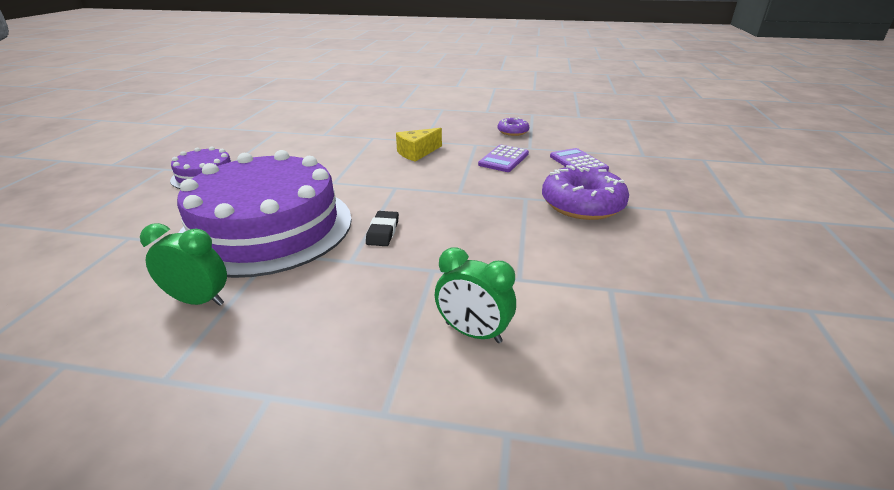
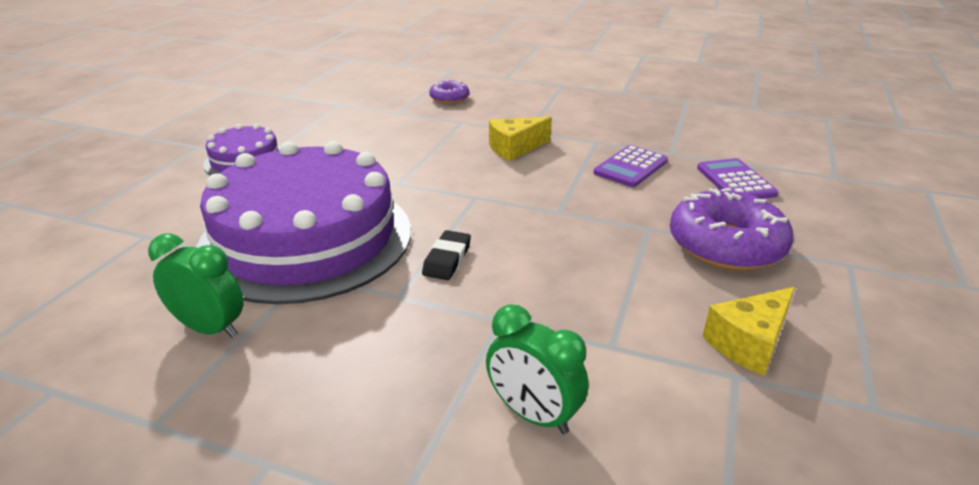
camera: 10 degrees right, 0 degrees up
purple donut [498,117,529,136] -> purple donut moved to [429,80,469,104]
none -> yellow cheese [702,287,795,376]

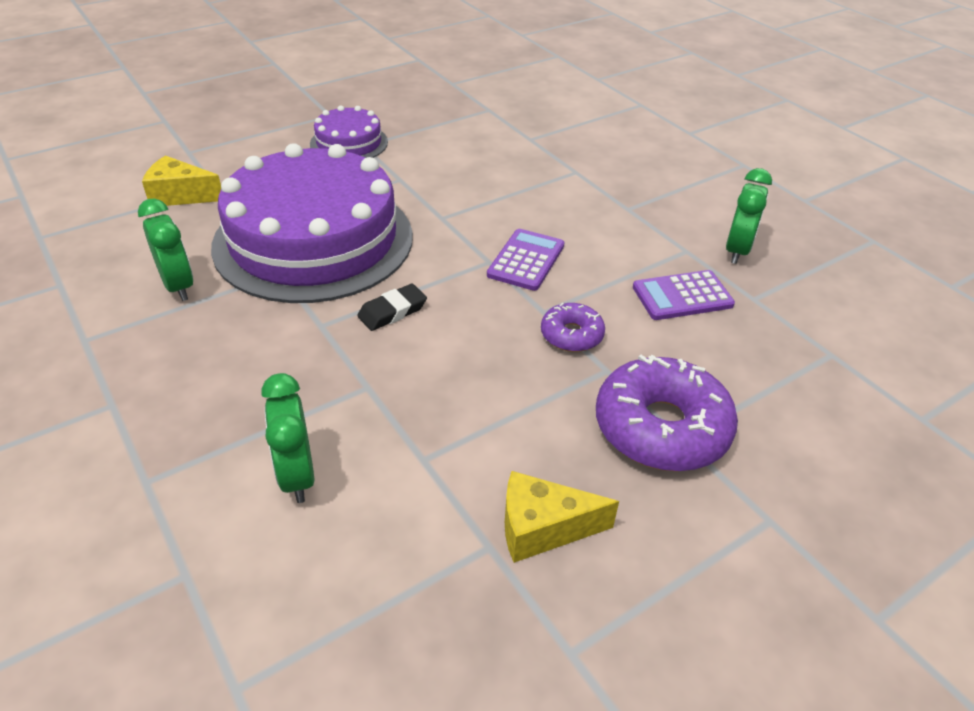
camera: 35 degrees right, 10 degrees up
purple donut [429,80,469,104] -> purple donut moved to [541,303,605,352]
yellow cheese [489,117,552,161] -> yellow cheese moved to [142,155,221,206]
purple calculator [697,158,779,199] -> purple calculator moved to [487,229,565,291]
none -> green clock [726,168,772,264]

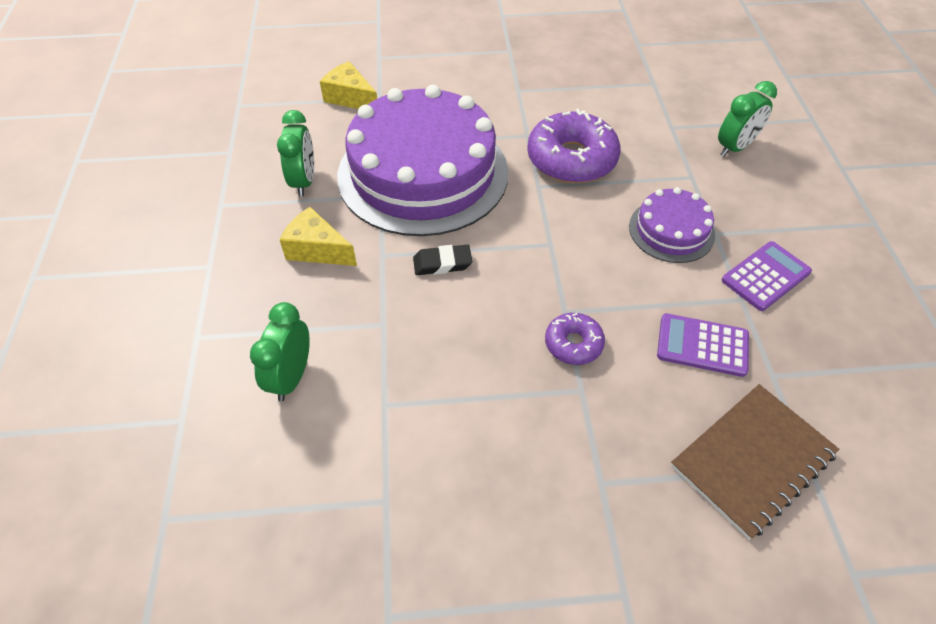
camera: 30 degrees right, 10 degrees up
purple cake [310,105,388,158] -> purple cake moved to [629,187,715,263]
purple calculator [487,229,565,291] -> purple calculator moved to [722,241,812,311]
yellow cheese [505,471,619,563] -> yellow cheese moved to [280,207,357,266]
purple donut [596,355,738,471] -> purple donut moved to [527,109,620,183]
green clock [726,168,772,264] -> green clock moved to [718,81,777,157]
none -> brown notebook [671,384,839,540]

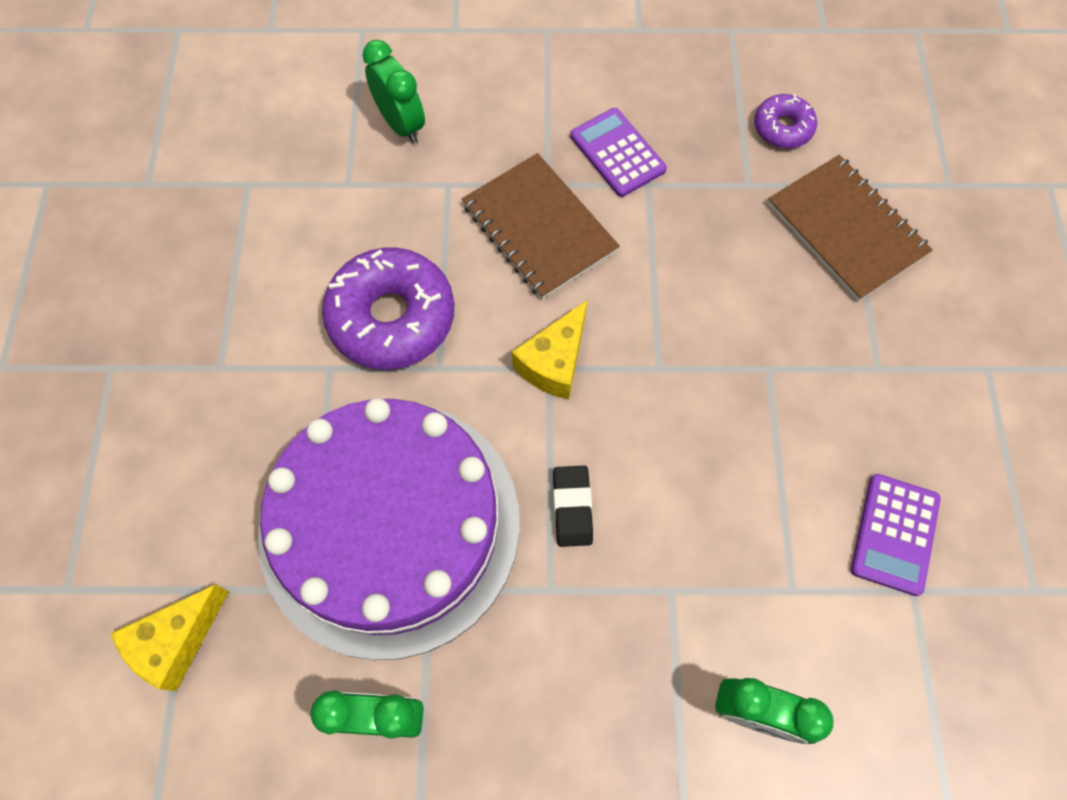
camera: 85 degrees left, 15 degrees up
yellow cheese [280,207,357,266] -> yellow cheese moved to [512,300,587,400]
purple donut [545,313,605,365] -> purple donut moved to [754,94,817,148]
purple cake [629,187,715,263] -> brown notebook [462,153,620,299]
purple calculator [657,313,749,377] -> purple calculator moved to [851,474,941,596]

